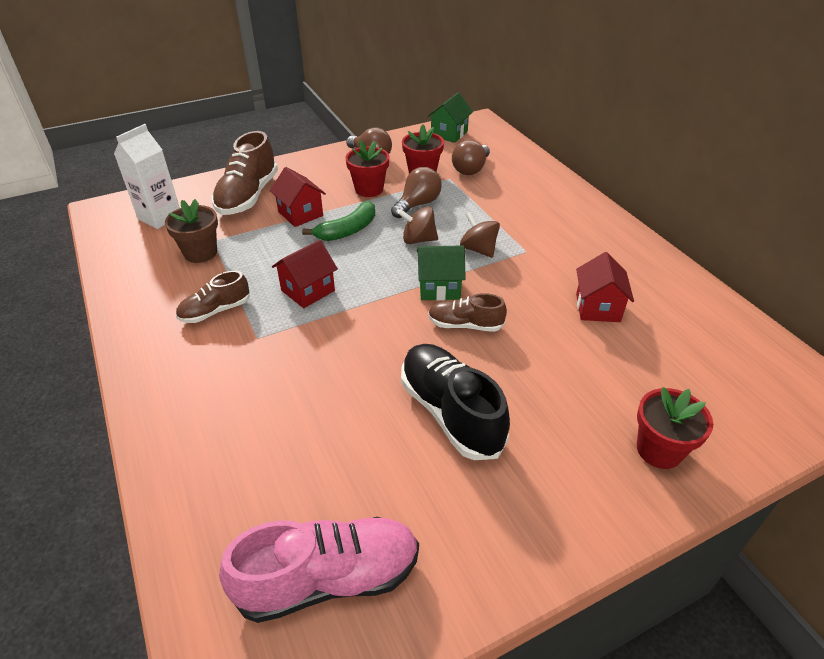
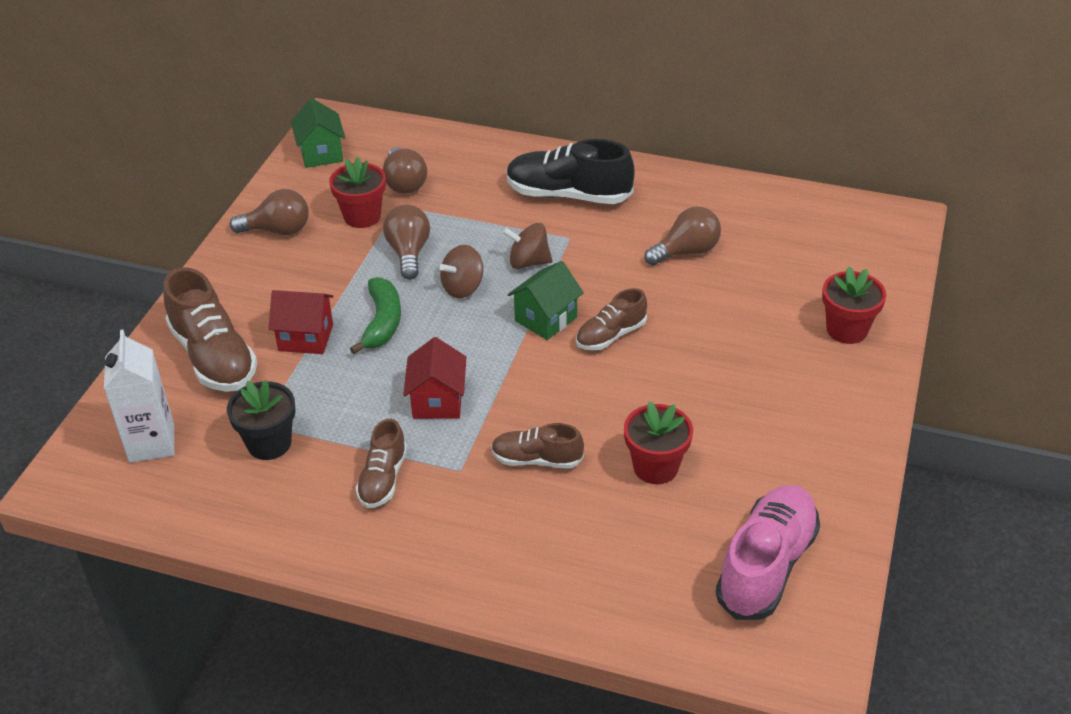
camera: 45 degrees left, 0 degrees up
brown flower pot [165,199,218,263] -> black flower pot [227,380,296,460]
red flower pot [345,140,389,197] -> red flower pot moved to [624,401,693,484]
black shoe [401,344,510,460] -> black shoe moved to [506,139,635,204]
red house [576,252,634,322] -> brown light bulb [644,206,721,266]
none -> brown shoe [491,423,584,469]

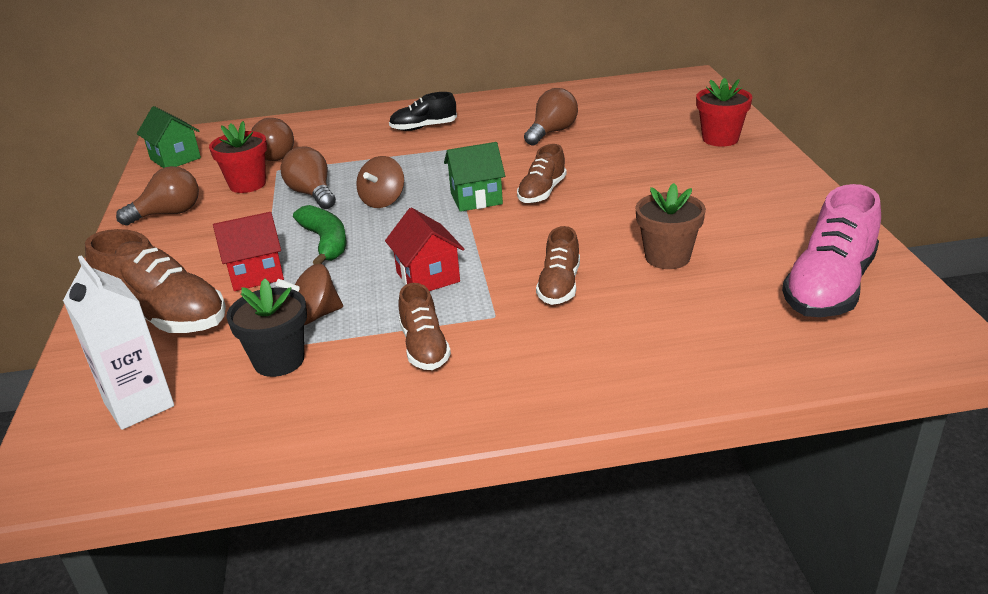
camera: 25 degrees left, 10 degrees down
brown shoe [491,423,584,469] -> brown shoe turned 60 degrees counterclockwise [536,226,580,305]
brown spinning top [503,223,553,269] -> brown spinning top moved to [276,264,343,325]
black shoe [506,139,635,204] -> black shoe [389,92,457,131], size x0.58
green house [508,261,584,340] -> green house turned 60 degrees clockwise [444,142,505,212]
red flower pot [624,401,693,484] -> brown flower pot [636,183,706,269]
pink shoe [716,485,820,620] -> pink shoe turned 150 degrees counterclockwise [782,184,881,317]

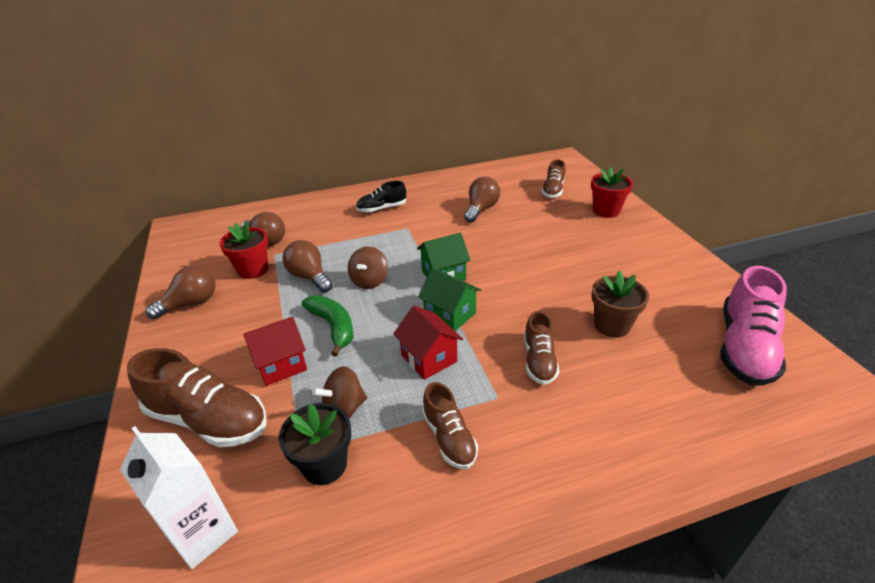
camera: 10 degrees left, 5 degrees up
green house [137,106,201,168] -> green house moved to [418,268,481,331]
brown shoe [517,144,567,203] -> brown shoe moved to [541,159,565,198]

